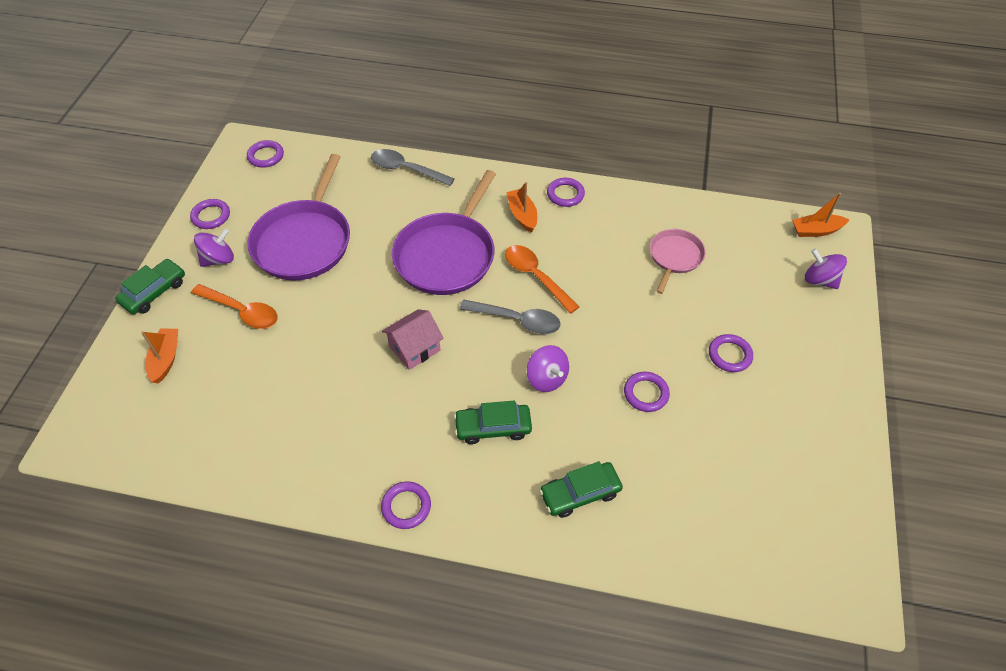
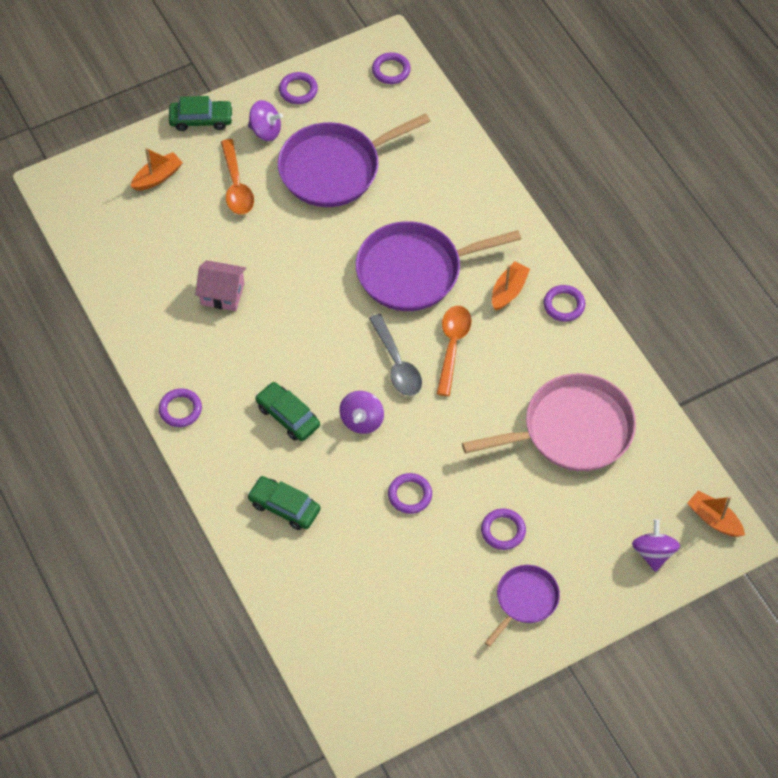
camera: 50 degrees right, 5 degrees up
grey spoon [371,149,455,186] -> none
pink house [382,309,444,370] -> pink house moved to [195,260,246,311]
pink pan [650,229,706,294] -> pink pan [462,373,636,471], size x1.83
none -> purple pan [484,565,560,647]

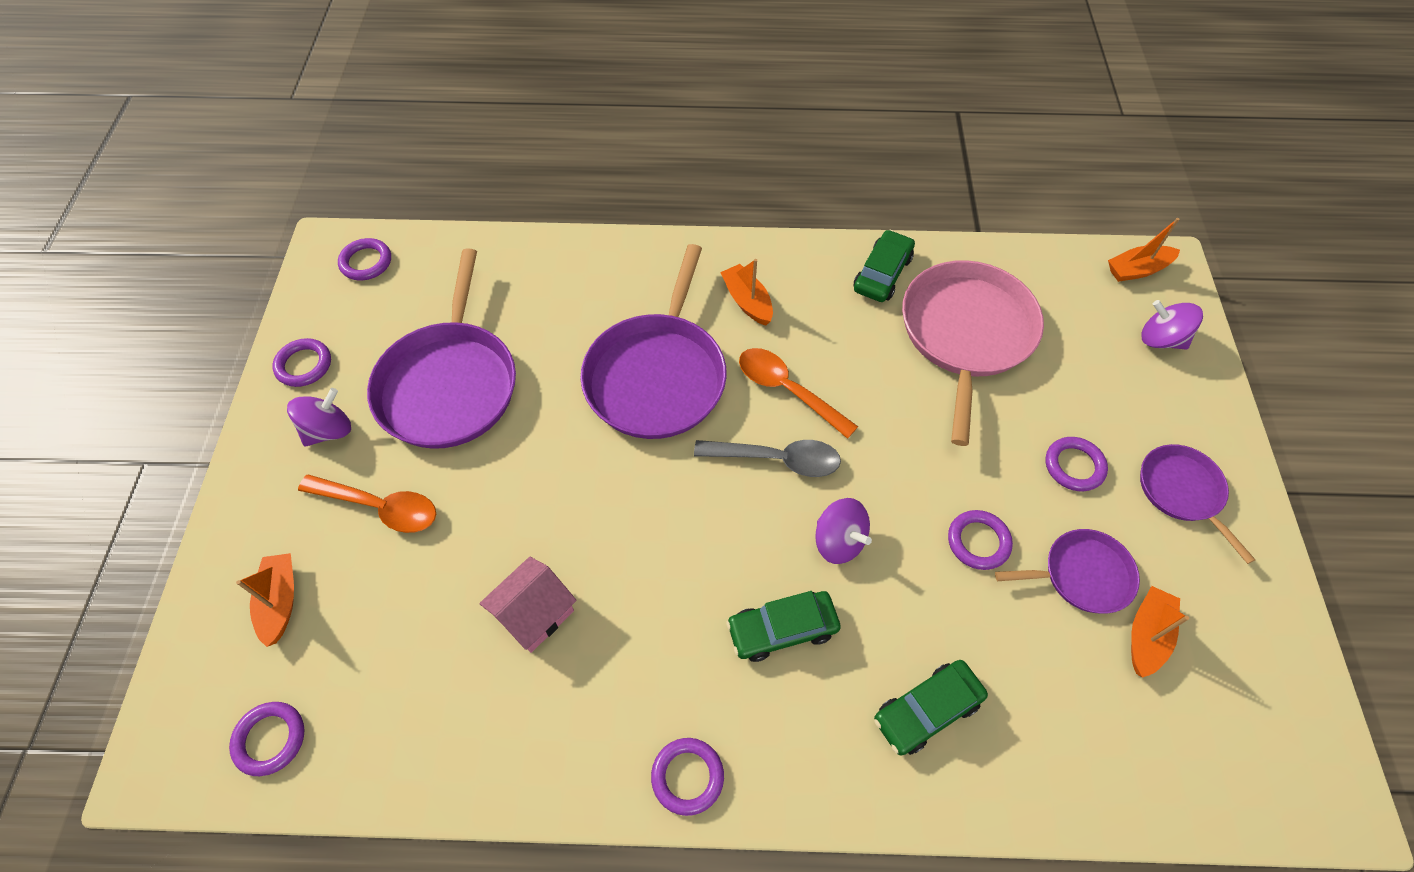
camera: 60 degrees left, 0 degrees up
green car [169,96,233,131] -> green car moved to [854,230,915,302]
purple ring [544,285,585,322] -> purple ring moved to [229,702,304,776]
none -> purple pan [995,529,1140,613]
none -> orange boat [1131,586,1189,678]

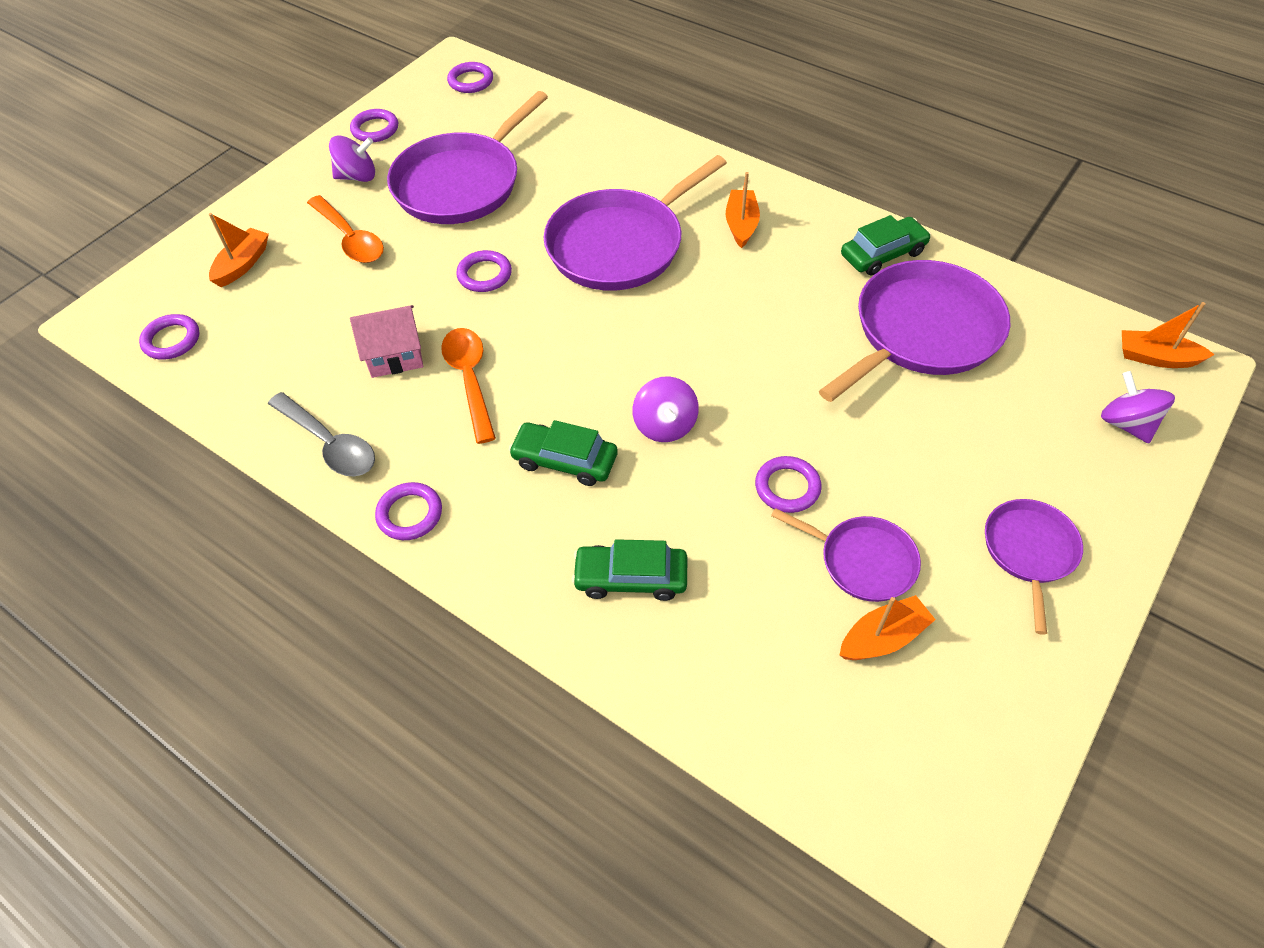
camera: 35 degrees right, 5 degrees down
grey spoon [694,440,841,477] -> grey spoon moved to [268,392,375,476]
orange spoon [739,348,858,439] -> orange spoon moved to [441,328,496,444]
pink pan [902,260,1044,446] -> purple pan [819,260,1010,402]
purple ring [1046,437,1108,491] -> purple ring moved to [456,250,512,292]

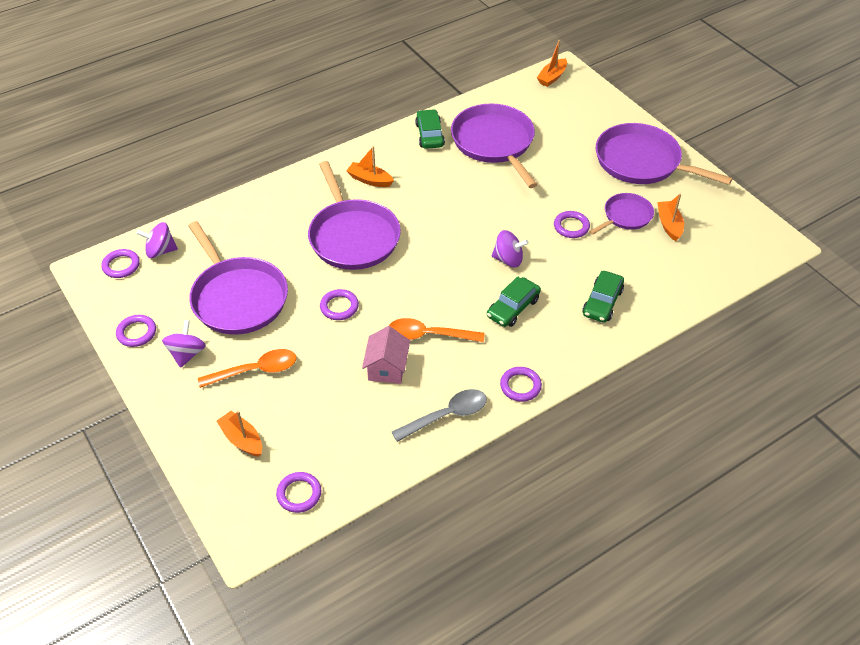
camera: 70 degrees left, 5 degrees down
purple pan [985,499,1083,635] -> purple pan [596,123,733,185], size x1.83
purple spinning top [1101,371,1175,443] -> purple spinning top moved to [136,222,178,258]

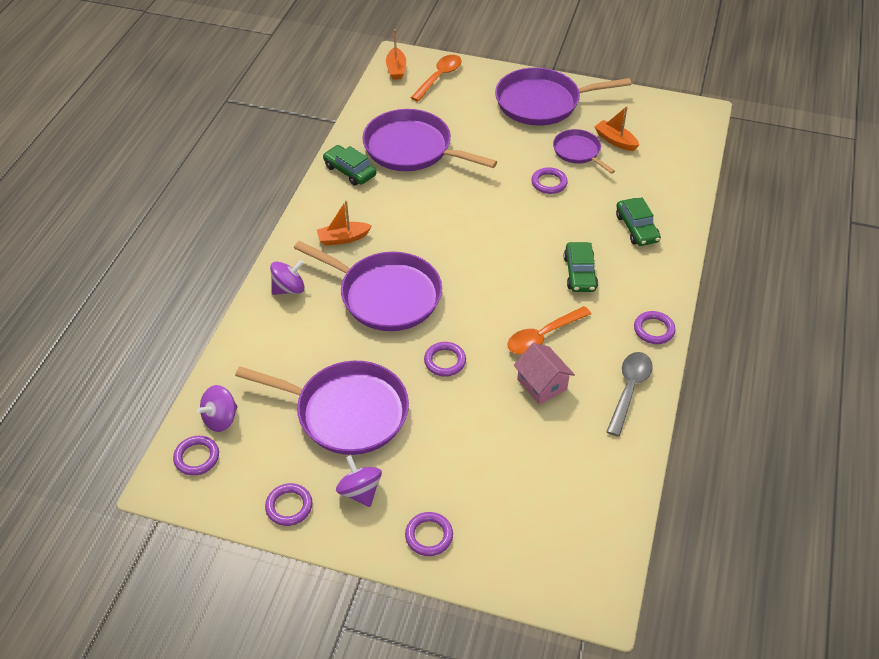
camera: 40 degrees left, 0 degrees up
orange spoon [198,349,296,388] -> orange spoon moved to [411,55,462,102]
orange boat [216,411,262,457] -> none
purple ring [276,472,322,513] -> purple ring moved to [405,512,453,556]
purple spinning top [492,230,529,268] -> purple spinning top moved to [270,260,305,295]
purple pan [589,193,654,235] -> purple pan turned 45 degrees counterclockwise [553,129,615,174]

